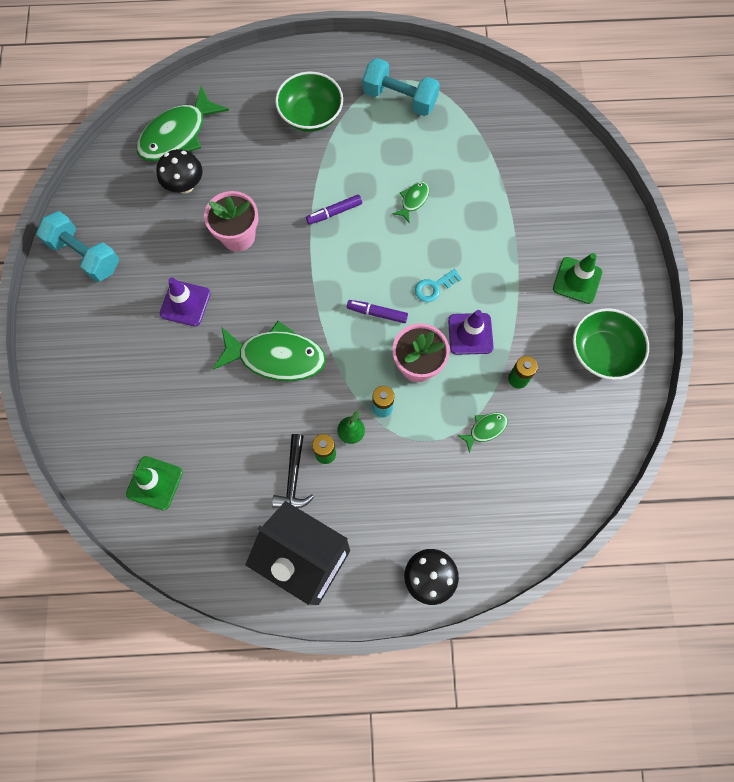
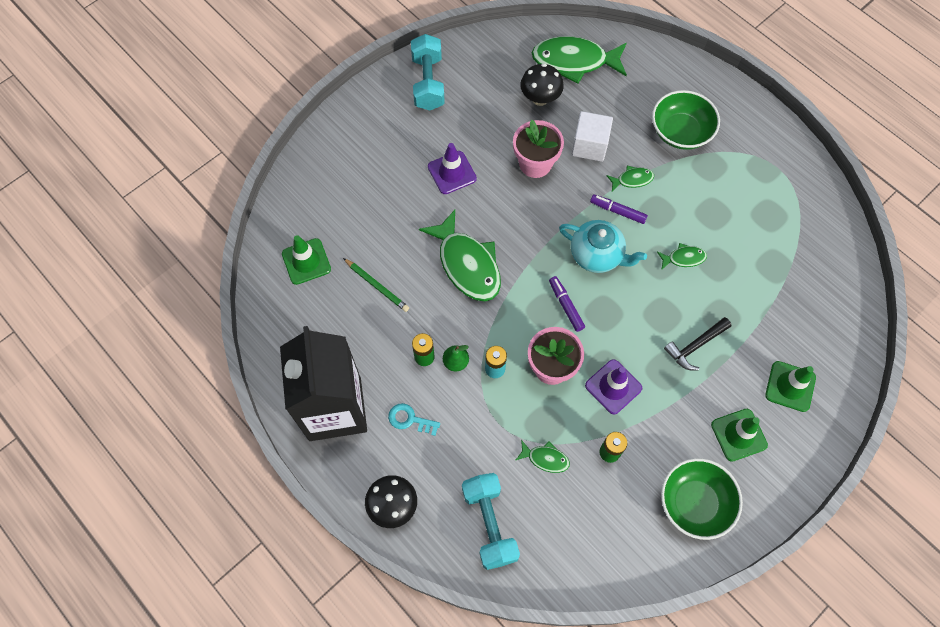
camera: 50 degrees right, 5 degrees down
black hammer [272,434,314,508] -> black hammer moved to [664,317,731,371]
turquoise dumbbell [363,58,440,116] -> turquoise dumbbell moved to [462,473,520,570]
turquoise key [415,269,462,302] -> turquoise key moved to [388,403,440,436]
none -> green pencil [343,258,409,312]
none -> turquoise teapot [559,220,647,273]
none -> white cube [572,111,613,162]
none -> green fish [606,166,654,191]
none -> green traffic cone [765,361,816,412]

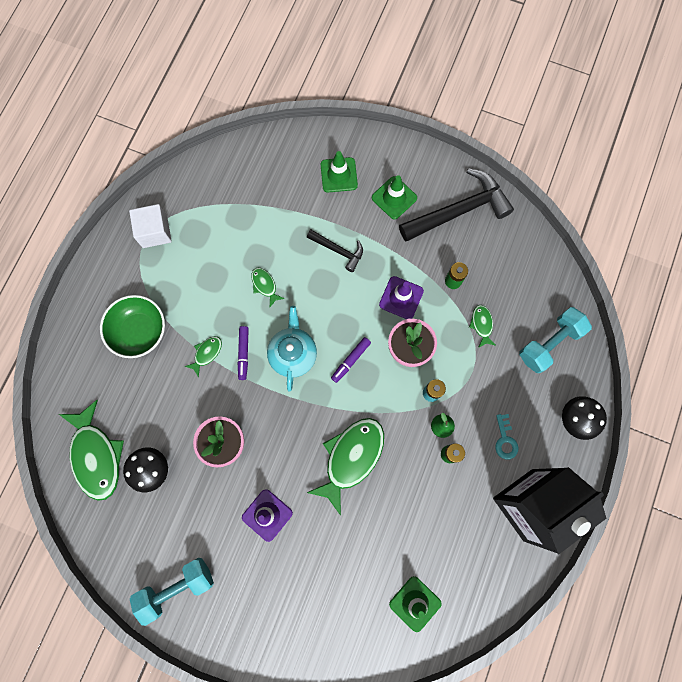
camera: 115 degrees left, 10 degrees up
green pencil [343,258,409,312] -> none
white cube [572,111,613,162] -> white cube moved to [129,204,172,248]
green fish [606,166,654,191] -> green fish turned 75 degrees clockwise [185,336,222,377]
green bowl [661,458,743,540] -> black hammer [399,168,514,241]

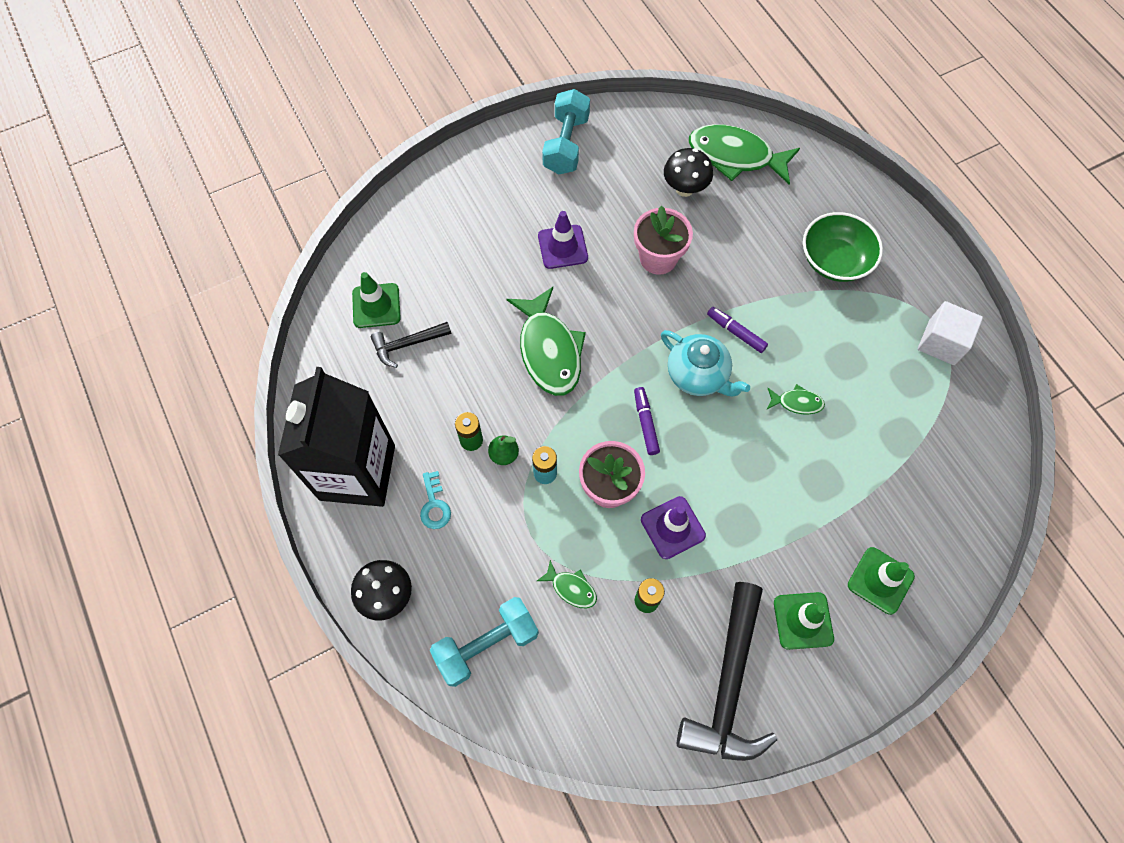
camera: 130 degrees right, 10 degrees down
green fish [185,336,222,377] -> none
black hammer [307,230,363,272] -> black hammer moved to [371,322,451,368]
turquoise key [495,414,519,460] -> turquoise key turned 135 degrees counterclockwise [420,471,451,529]
turquoise dumbbell [519,307,592,373] -> turquoise dumbbell turned 60 degrees clockwise [430,597,539,687]

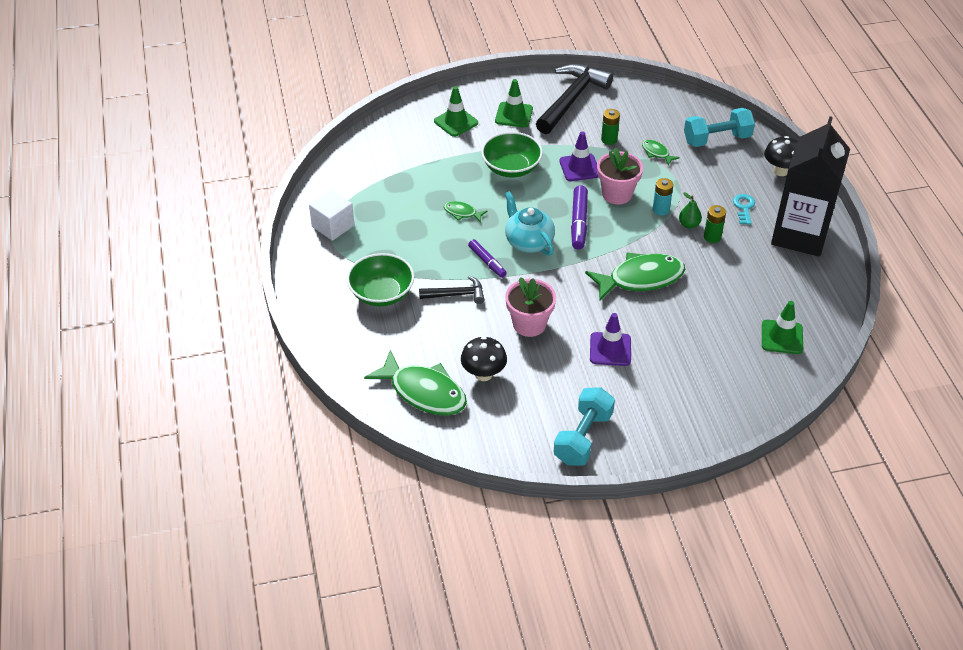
camera: 165 degrees left, 20 degrees down
black hammer [371,322,451,368] -> black hammer moved to [419,276,485,304]
green fish [507,287,586,396] -> green fish turned 75 degrees clockwise [585,252,685,301]
purple marker [634,387,660,455] -> purple marker [571,185,588,249], size x1.52
none -> green bowl [481,132,543,177]

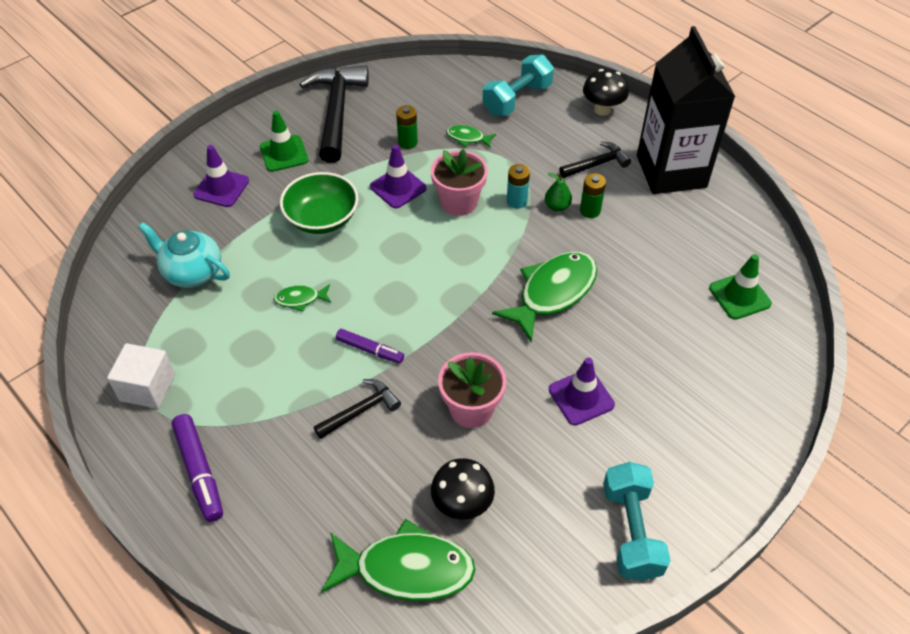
camera: 30 degrees left, 5 degrees up
green bowl [347,253,414,307] -> none
green traffic cone [434,86,478,137] -> purple traffic cone [193,145,249,207]
turquoise teapot [505,191,555,256] -> turquoise teapot moved to [138,222,230,288]
purple marker [571,185,588,249] -> purple marker moved to [172,414,223,522]
turquoise key [733,194,755,225] -> black hammer [559,142,631,178]

